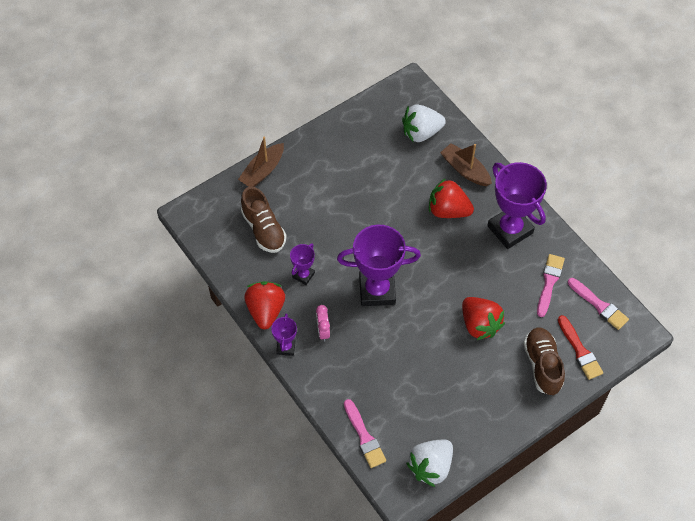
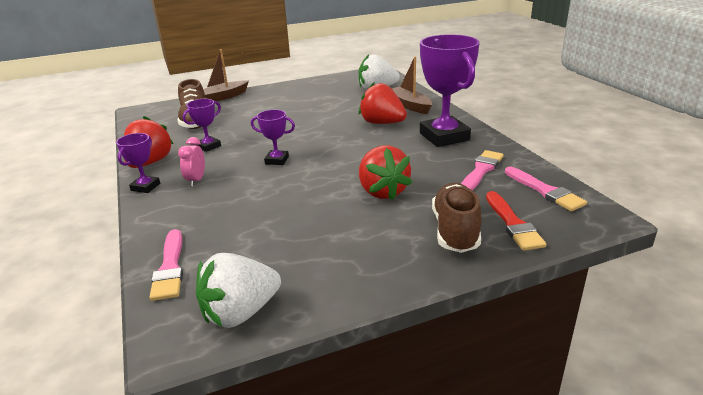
camera: 15 degrees right, 30 degrees down
purple trophy [337,225,421,306] -> purple trophy [251,110,295,165], size x0.49

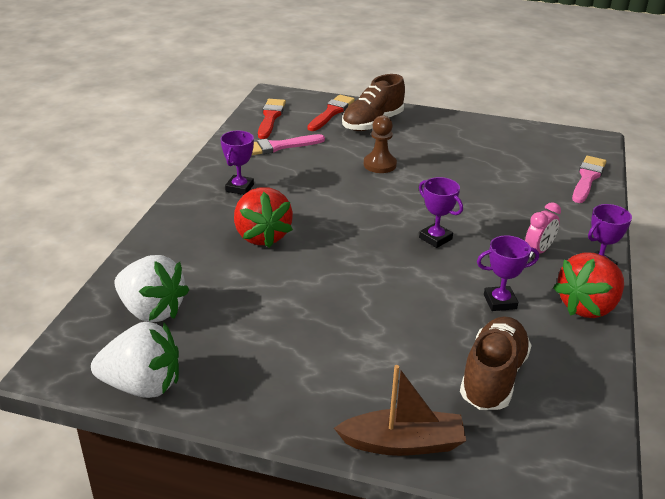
camera: 145 degrees left, 5 degrees up
white strawberry [196,253,281,328] -> white strawberry moved to [91,322,179,398]
red strawberry [359,145,412,200] -> brown pawn [364,115,397,173]
brown boat [392,57,432,114] -> none
purple trophy [420,34,480,147] -> purple trophy [221,131,254,195], size x0.49
pink brush [505,167,587,211] -> red brush [258,99,286,139]

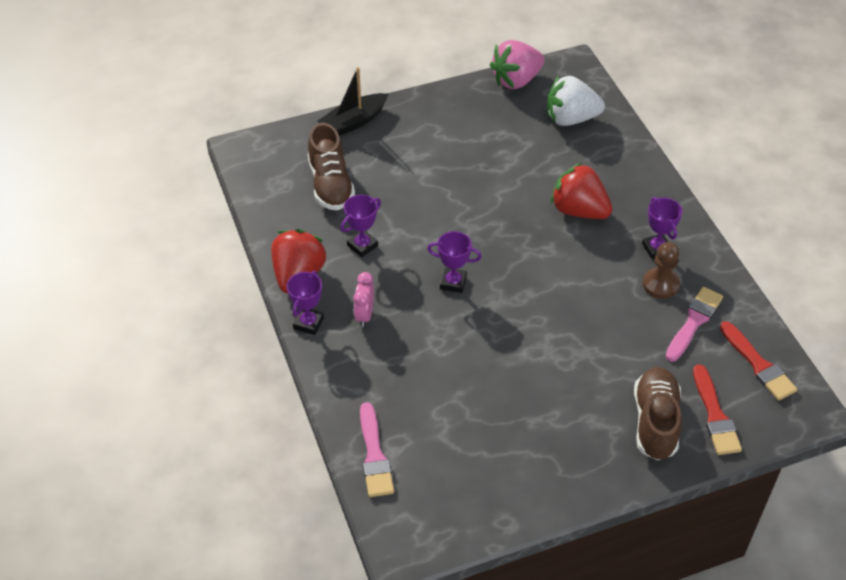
camera: 145 degrees right, 15 degrees up
white strawberry [91,322,179,398] -> pink strawberry [490,40,545,89]
brown boat [334,365,466,456] -> black boat [317,67,388,136]
brown pawn [364,115,397,173] -> brown pawn moved to [643,242,680,299]

